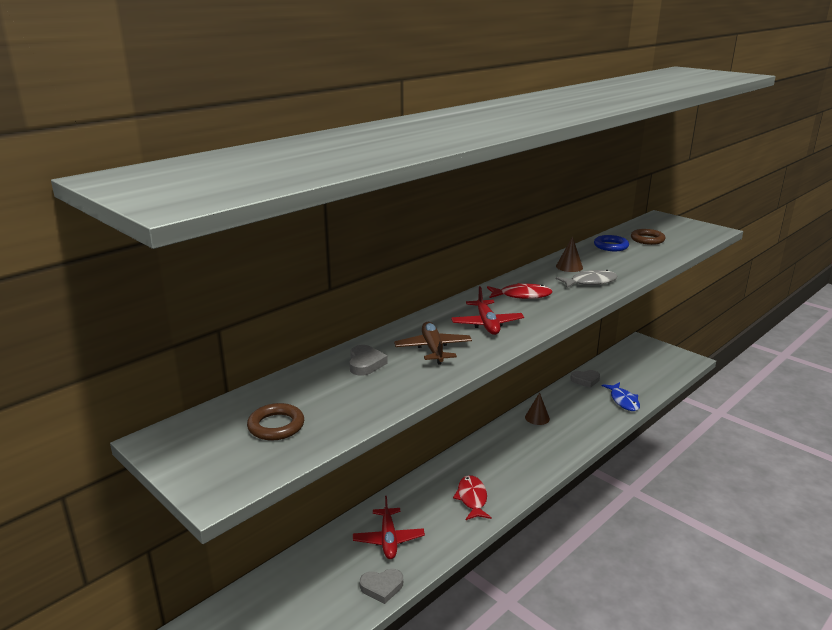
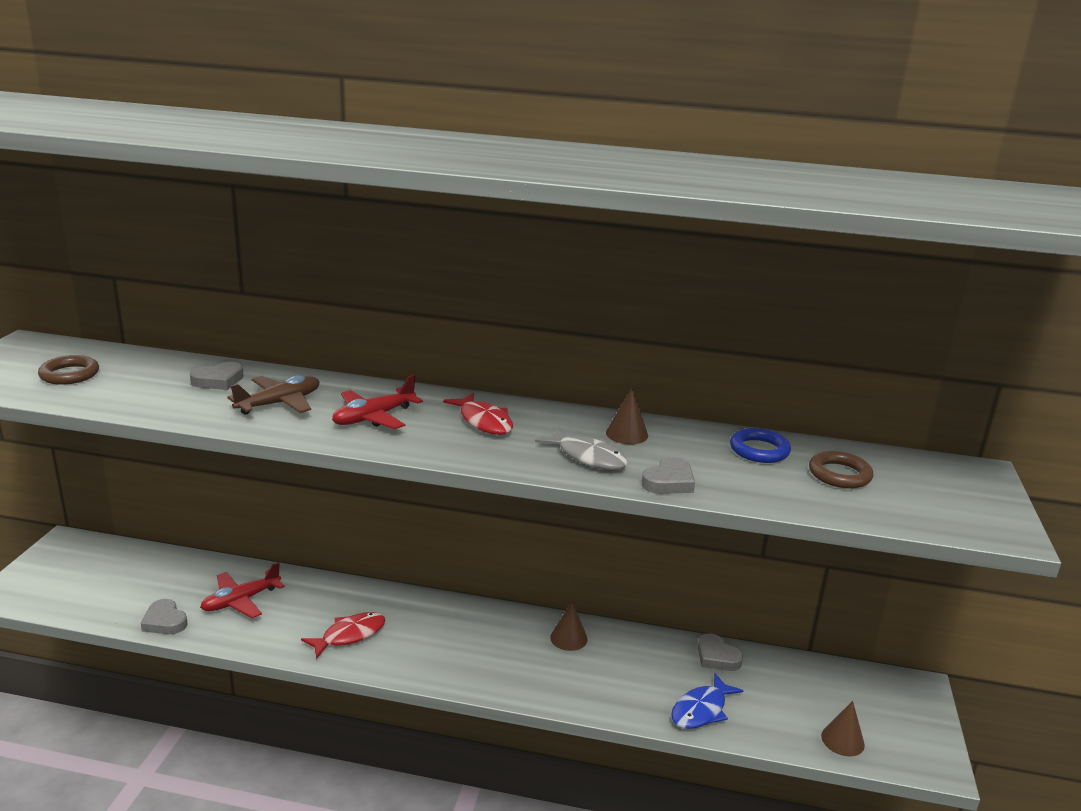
camera: 55 degrees right, 0 degrees up
none -> grey heart [642,457,695,494]
none -> brown cone [821,701,865,756]

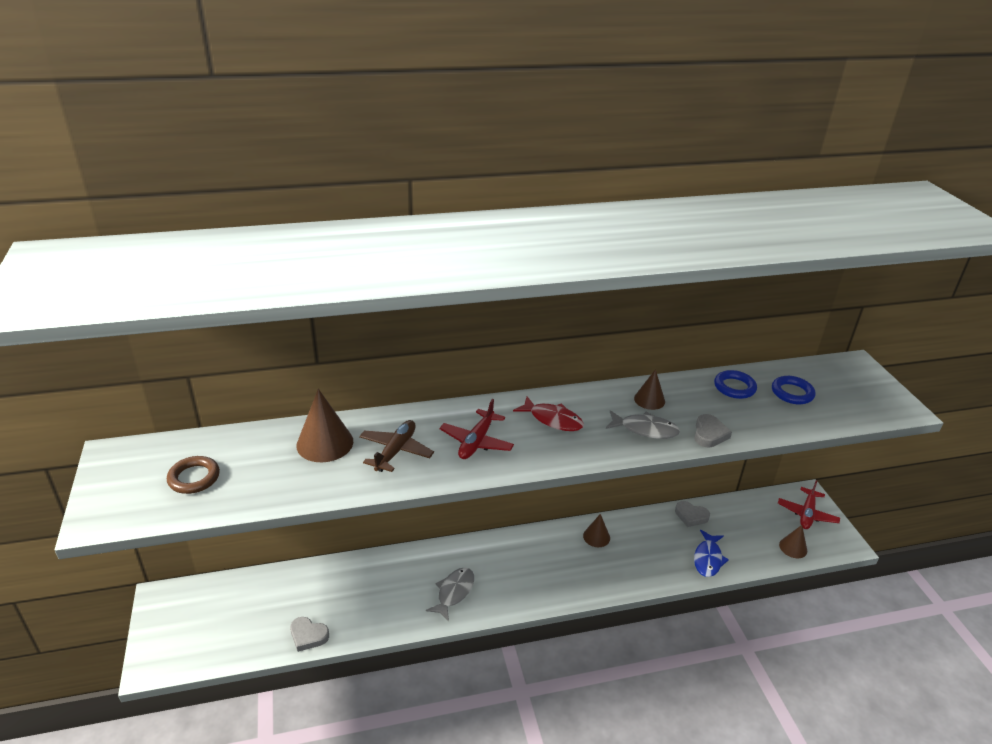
camera: 25 degrees left, 10 degrees up
grey heart [190,362,244,390] -> brown cone [296,389,353,462]
red plane [200,562,285,618] -> red plane moved to [778,480,840,529]
red fish [301,612,385,659] -> grey fish [426,567,474,621]
brown ring [809,451,873,489] -> blue ring [772,376,815,404]

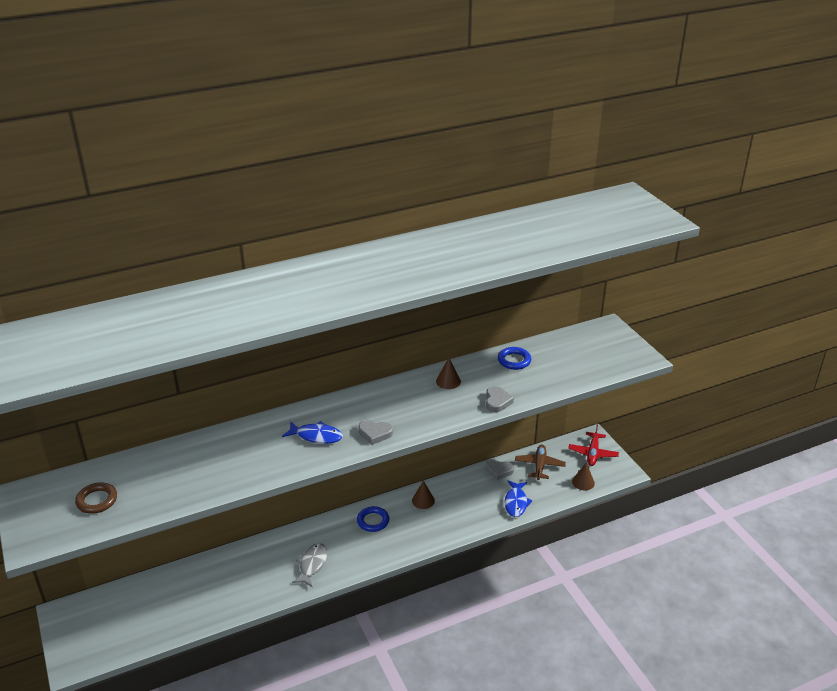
camera: 10 degrees left, 0 degrees up
grey heart [290,617,329,652] -> grey heart moved to [358,420,393,445]
brown cone [296,389,353,462] -> none
brown plane [359,420,434,472] -> brown plane moved to [515,444,566,480]
red plane [440,399,514,459] -> blue fish [282,421,343,444]
red fish [513,396,584,431] -> none
grey fish [606,410,680,439] -> none
blue ring [772,376,815,404] -> blue ring moved to [357,506,389,532]

